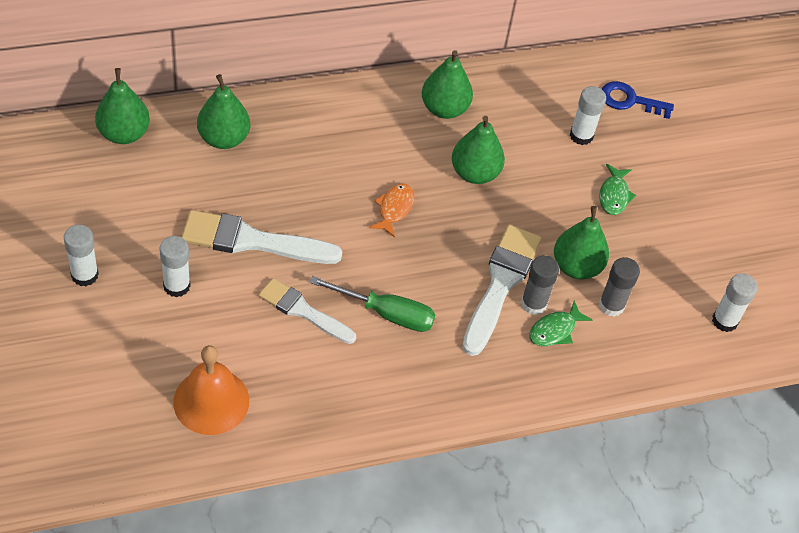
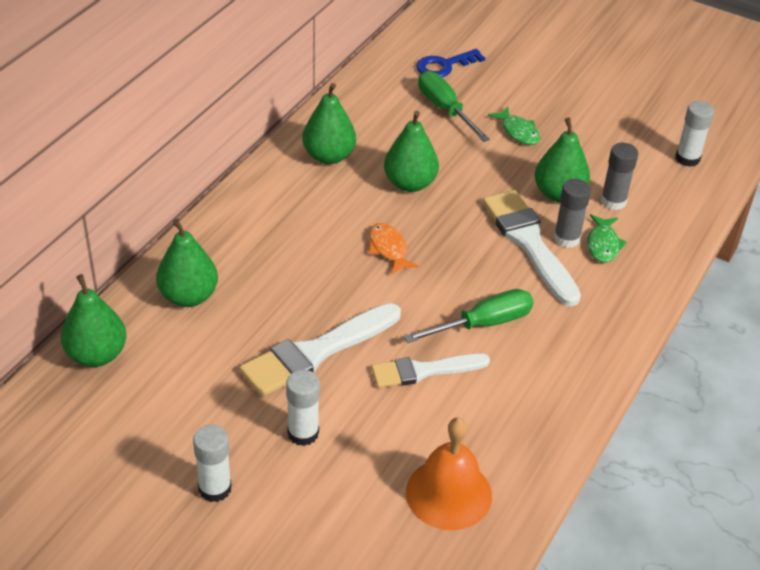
camera: 40 degrees left, 10 degrees down
white glue stick [570,86,606,145] -> green screwdriver [418,71,490,142]

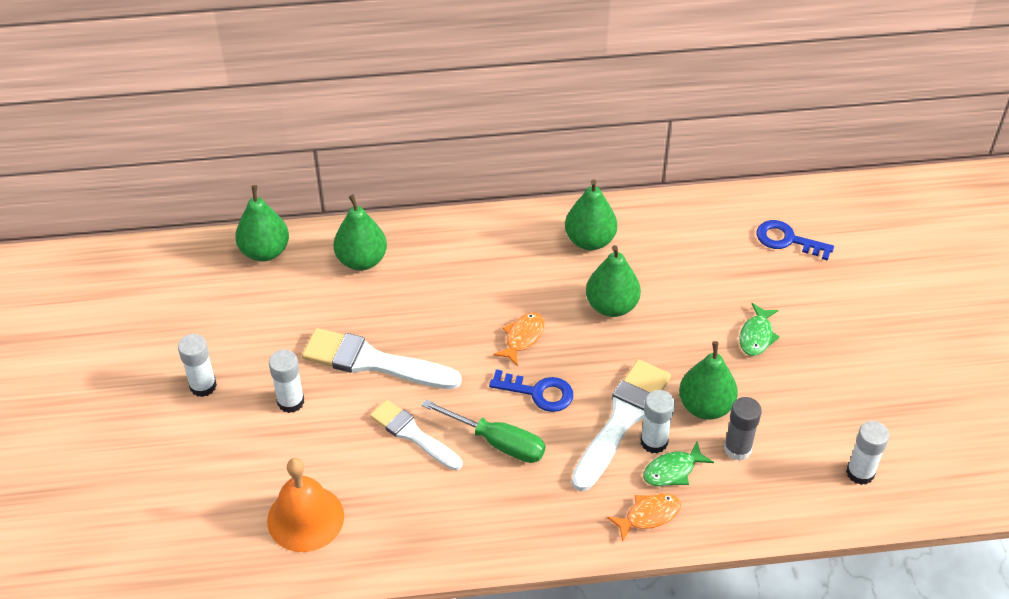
camera: 55 degrees right, 5 degrees up
green screwdriver [418,71,490,142] -> none
grey glue stick [554,179,591,248] -> white glue stick [640,390,675,454]
none -> blue key [489,369,573,412]
none -> orange fish [607,493,681,542]

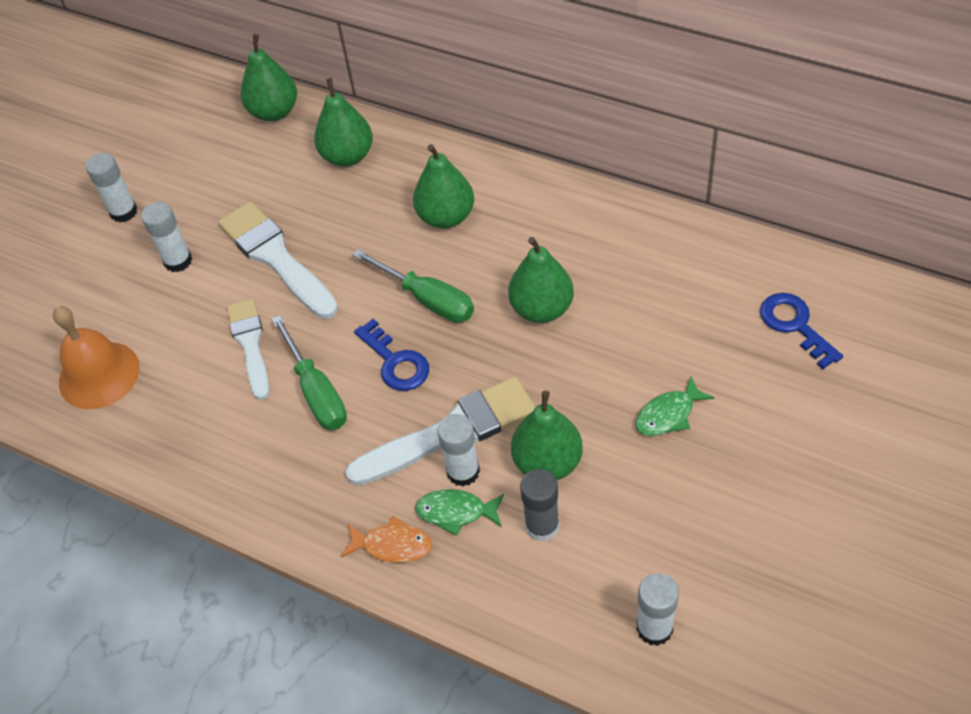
camera: 40 degrees right, 5 degrees up
orange fish [493,312,544,366] -> green screwdriver [352,249,474,323]
green pear [565,179,617,250] -> green pear moved to [413,144,474,229]

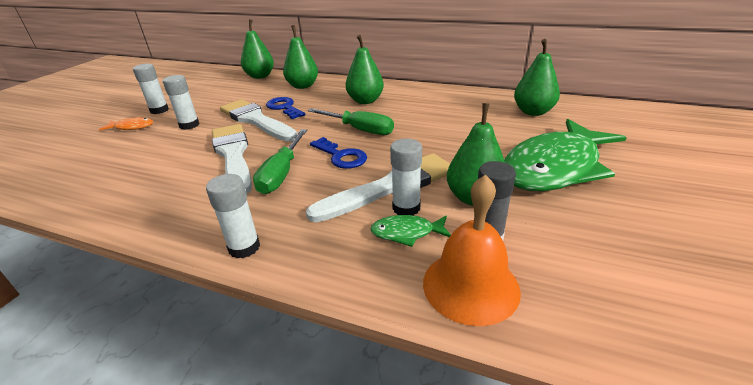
camera: 10 degrees left, 20 degrees down
orange bell [53,306,140,409] -> orange bell moved to [423,174,521,326]
white brush [227,299,270,400] -> white brush [212,124,252,194], size x1.52
green screwdriver [272,315,347,430] -> green screwdriver turned 45 degrees clockwise [253,129,307,194]
orange fish [341,516,432,563] -> orange fish moved to [99,117,153,130]
green pear [508,237,574,323] -> green pear moved to [514,39,560,116]
green fish [636,376,714,436] -> green fish [504,119,627,191], size x2.44
white glue stick [636,573,679,646] -> white glue stick moved to [206,174,260,258]
blue key [760,293,843,369] -> blue key moved to [266,97,305,119]

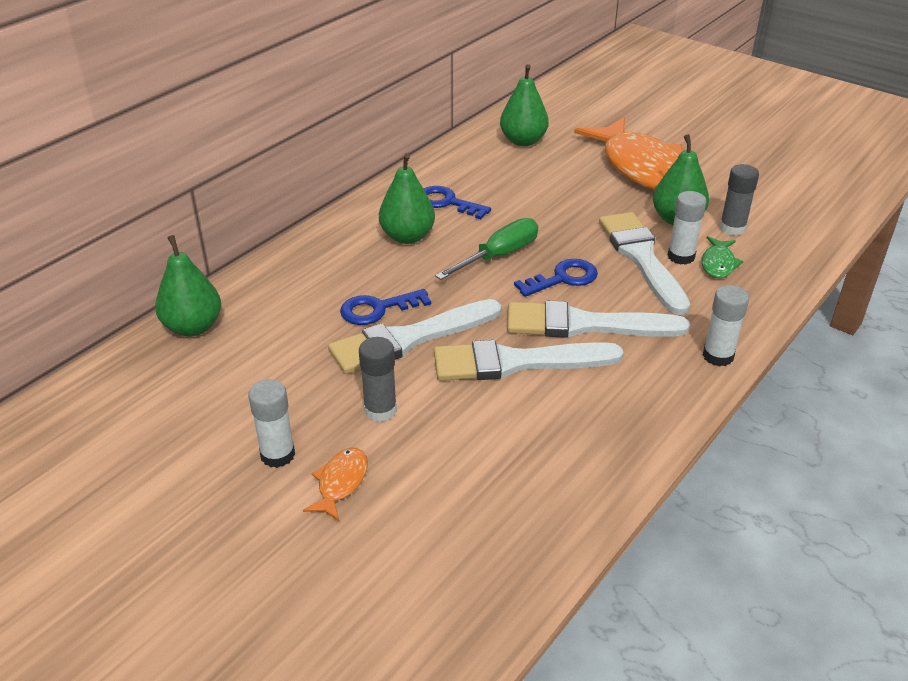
camera: 75 degrees left, 5 degrees up
white glue stick [163,75,199,130] -> grey glue stick [359,337,397,422]
green screwdriver [253,129,307,194] -> white brush [507,301,690,338]
green pear [283,25,318,89] -> none
orange bell [423,174,521,326] -> none
green fish [504,119,627,191] -> orange fish [574,117,683,190]
none -> blue key [423,186,491,219]

